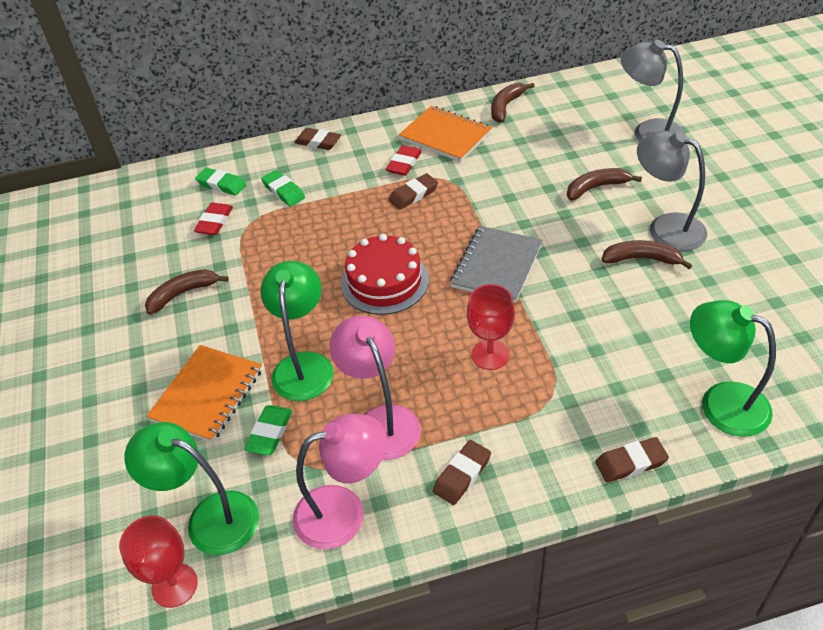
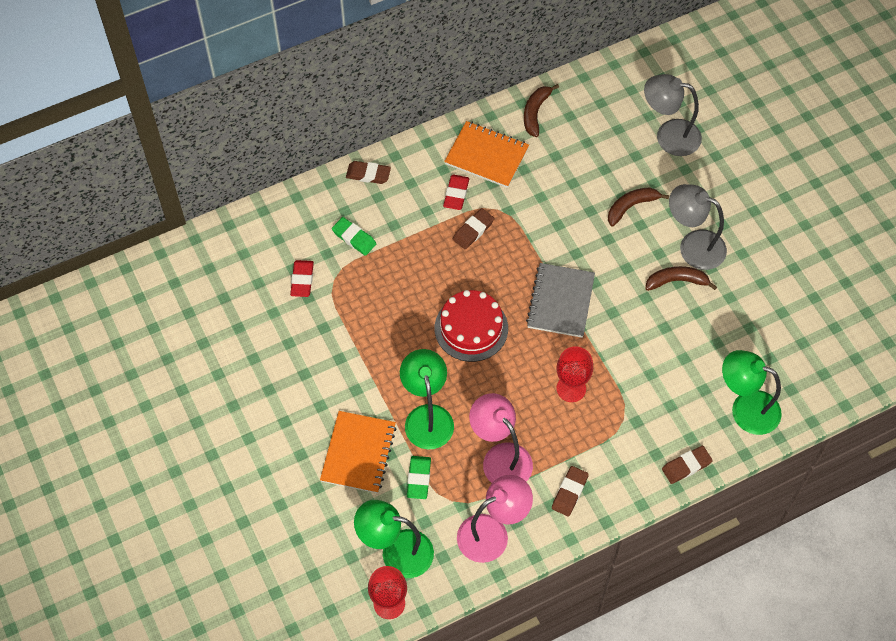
camera: 15 degrees left, 15 degrees up
brown banana [145,269,229,315] -> none
green eraser [195,168,246,196] -> none

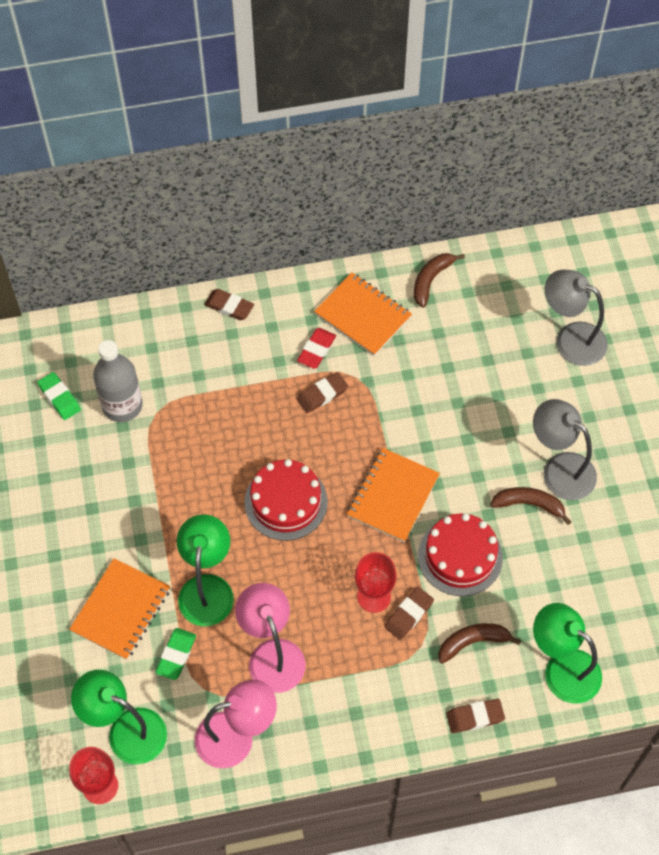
camera: 15 degrees right, 0 degrees up
red eraser [290,260,314,297] -> grey bottle [93,340,143,422]
green eraser [332,217,376,256] -> green eraser moved to [37,372,81,420]
grey notebook [526,263,595,338] -> orange notebook [347,448,440,542]
brown eraser [552,466,589,517] -> brown eraser moved to [384,587,434,640]
brown banana [608,187,669,226] -> brown banana moved to [438,623,521,664]
none -> red cake [418,513,503,596]

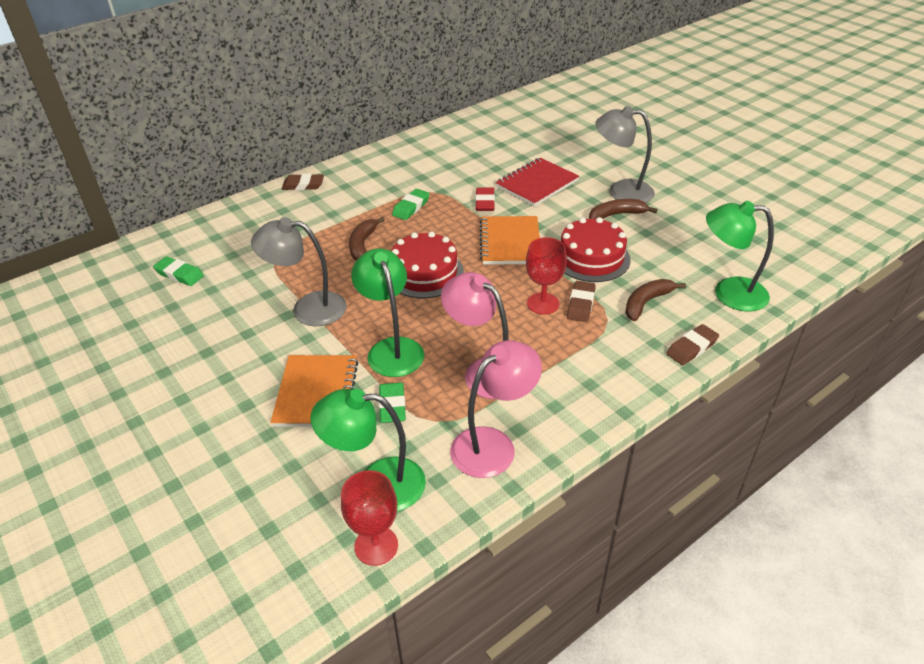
camera: 25 degrees left, 20 degrees down
grey bottle [93,340,143,422] -> none
red eraser [297,328,336,369] -> red eraser moved to [475,187,495,211]
brown eraser [297,372,348,413] -> green eraser [392,189,430,220]
orange notebook [314,273,412,356] -> none
brown banana [414,253,465,308] -> brown banana moved to [349,217,385,260]
grey lamp [545,270,608,366] -> grey lamp moved to [251,217,347,326]
none -> red notebook [496,158,579,207]

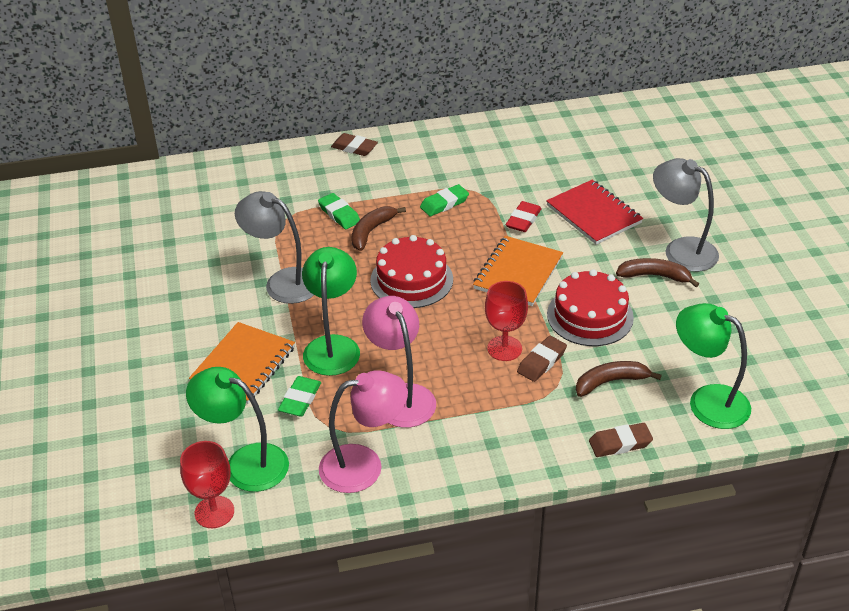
camera: 25 degrees right, 0 degrees up
green eraser [153,257,204,286] -> green eraser moved to [318,193,360,229]
red notebook [496,158,579,207] -> red notebook turned 75 degrees clockwise [546,180,643,245]

